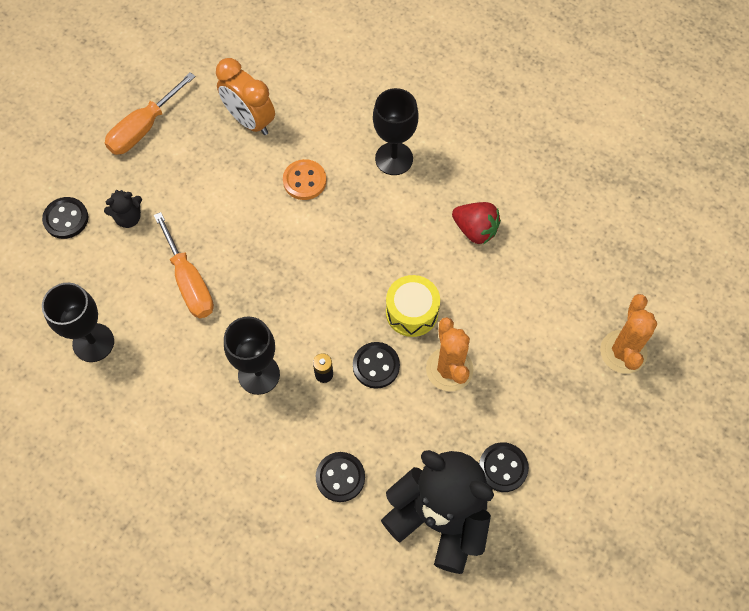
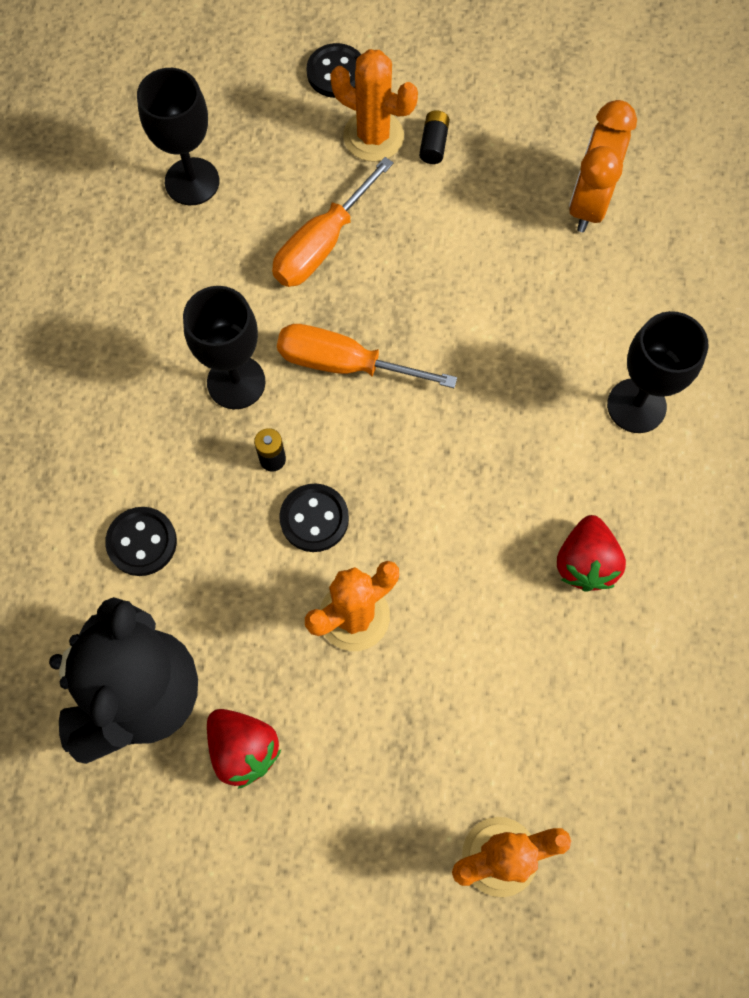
camera: 65 degrees right, 5 degrees up
black teddy bear [104,190,142,228] -> orange cactus [330,49,418,162]
orange screwdriver [105,72,196,155] -> orange screwdriver moved to [277,324,457,388]
orange button [283,159,326,200] -> none
yellow drum [386,275,440,337] -> none
black button [479,442,529,492] -> red strawberry [207,709,281,789]
none -> black battery [419,110,450,164]

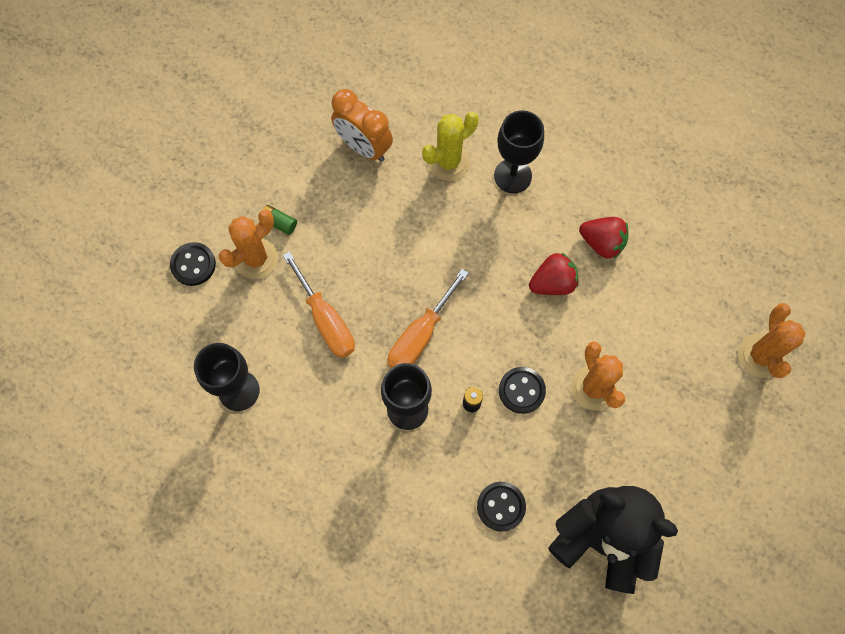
camera: 70 degrees left, 0 degrees up
red strawberry [207,709,281,789] -> red strawberry moved to [529,253,579,295]
black battery [419,110,450,164] -> green battery [262,205,297,235]
none -> yellow cactus [422,112,479,181]

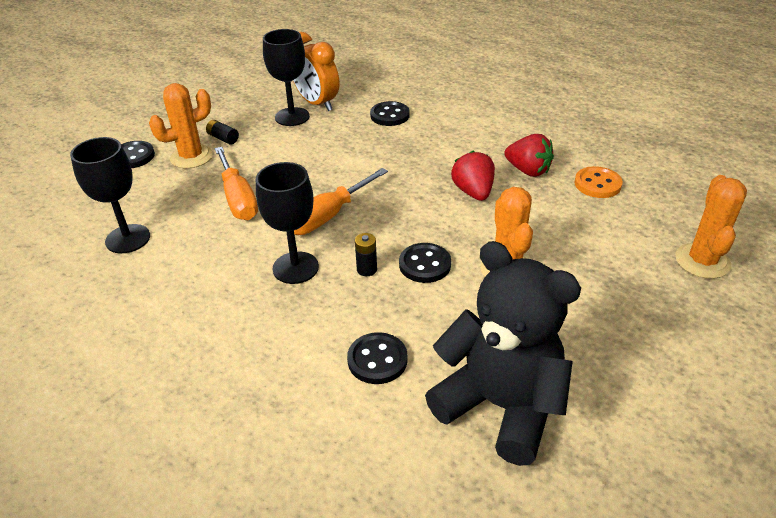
camera: 10 degrees right, 30 degrees down
green battery [262,205,297,235] -> black battery [206,120,239,144]
yellow cactus [422,112,479,181] -> black button [370,101,410,126]
black goblet [494,110,544,193] -> black goblet moved to [263,29,310,126]
red strawberry [529,253,579,295] -> red strawberry turned 90 degrees counterclockwise [451,151,495,201]
none -> orange button [574,166,623,198]

